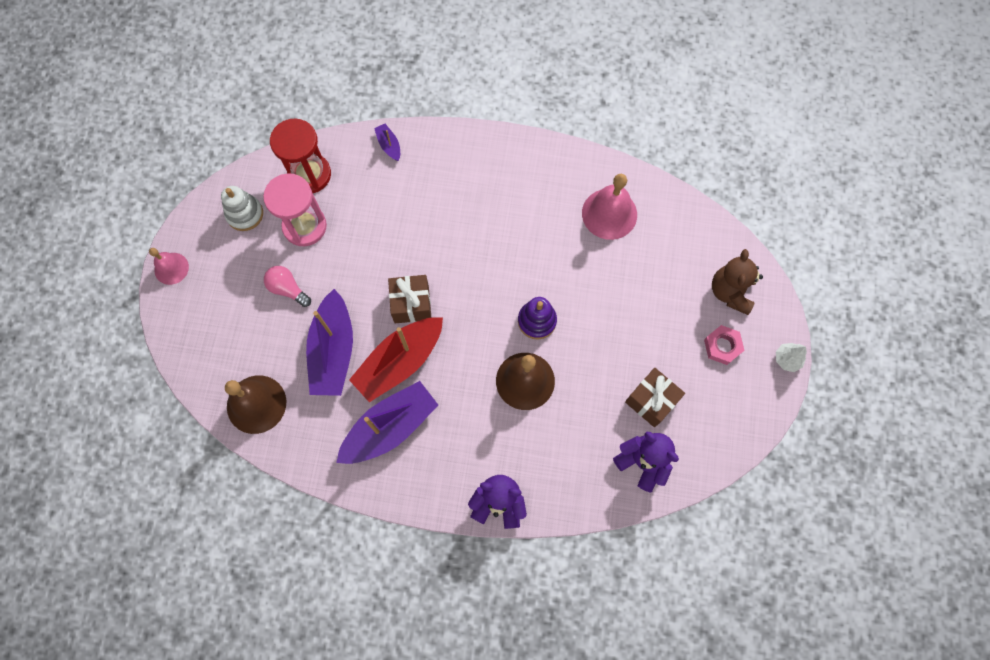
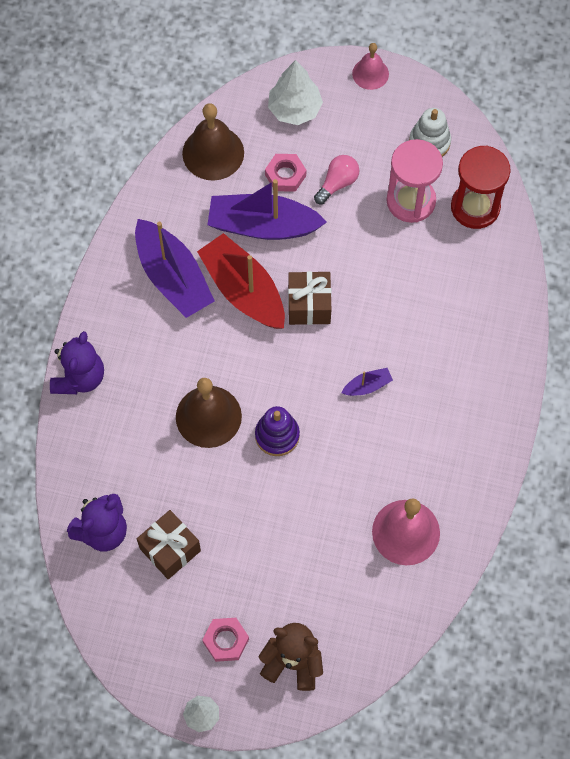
camera: 95 degrees right, 5 degrees down
purple boat [374,124,400,161] -> purple boat moved to [342,368,393,396]
none -> pink nut [265,154,306,192]
none -> white tree [268,60,323,125]

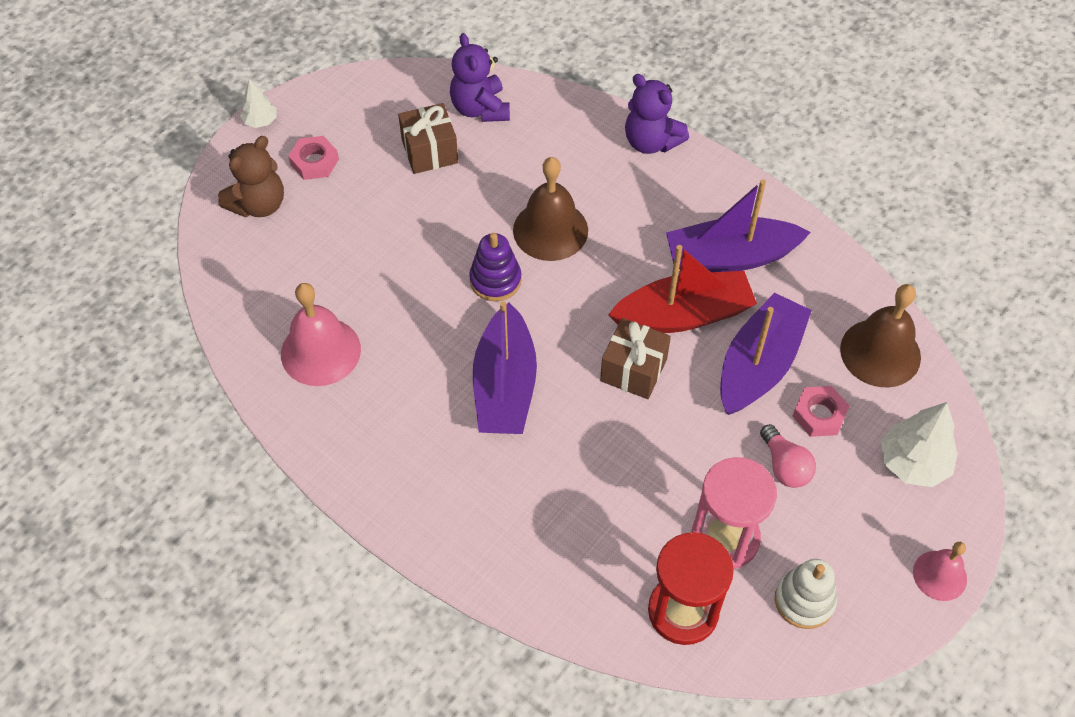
camera: 115 degrees right, 10 degrees down
purple boat [342,368,393,396] -> purple boat [473,301,537,434], size x2.29

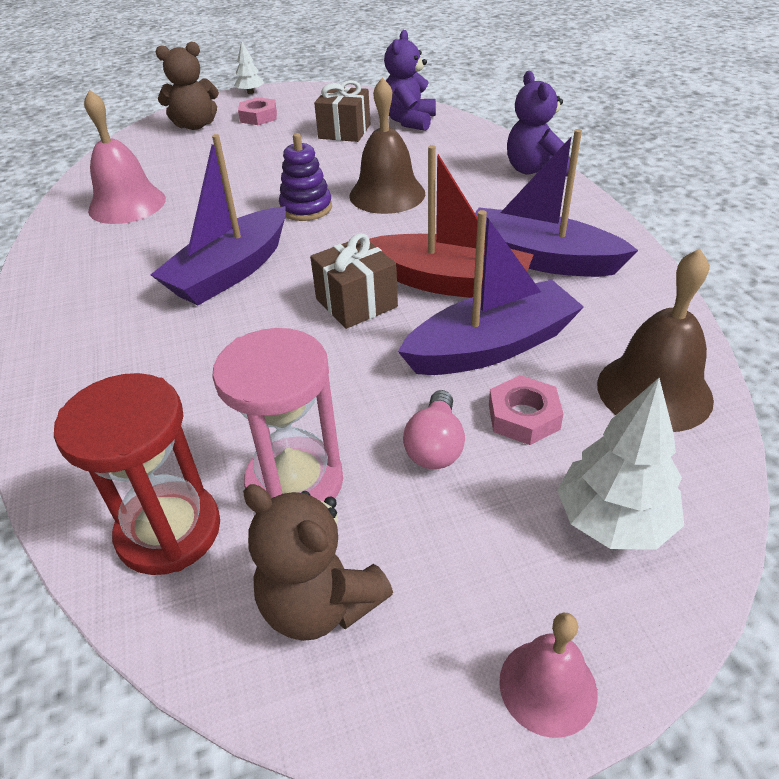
camera: 35 degrees right, 15 degrees down
white stacking toy [775,559,837,629] -> brown teddy bear [243,484,393,641]

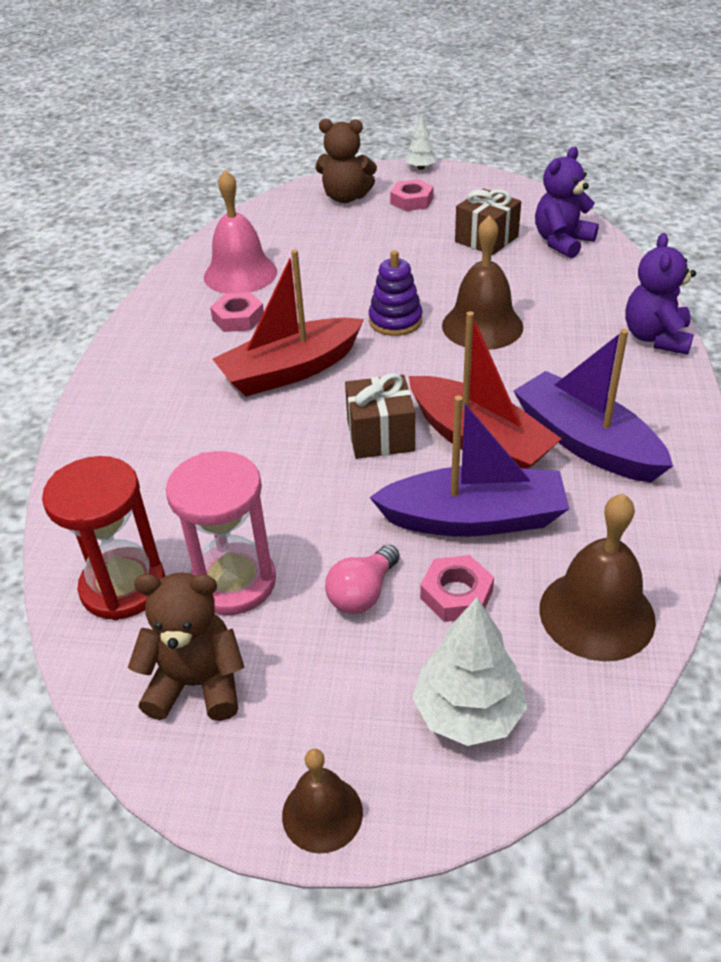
camera: 25 degrees right, 0 degrees up
purple boat [151,134,286,305] -> red boat [212,249,364,396]
brown teddy bear [243,484,393,641] -> brown teddy bear turned 120 degrees clockwise [128,572,244,721]
pink bell [499,613,598,738] -> brown bell [282,749,363,854]
none -> pink nut [210,292,264,332]

